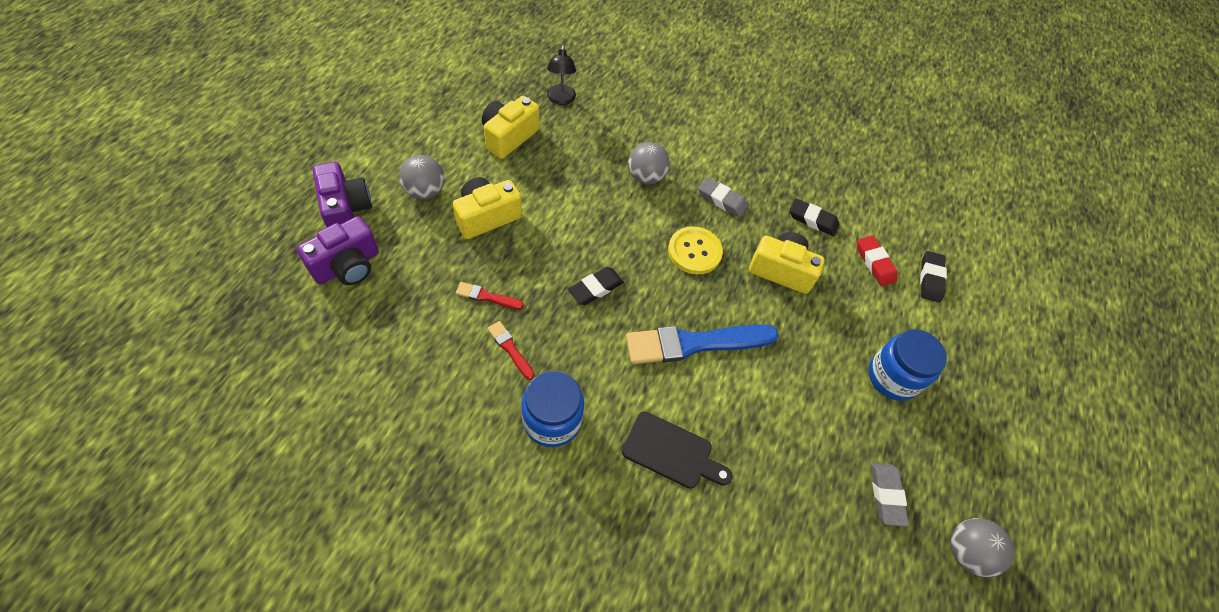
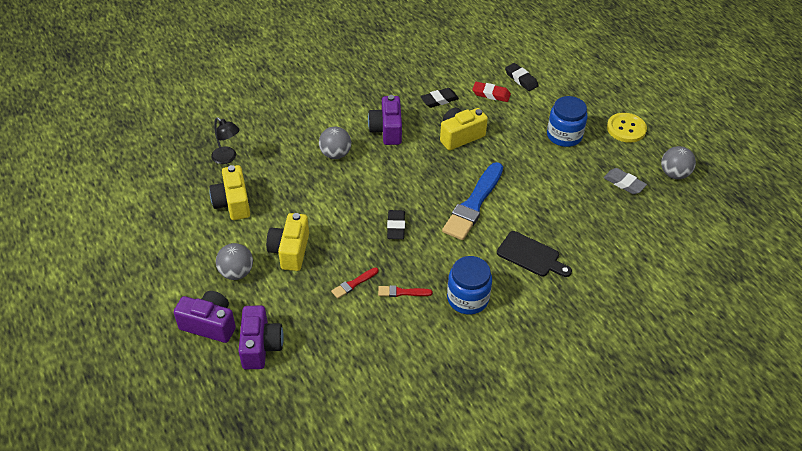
camera: 45 degrees left, 10 degrees down
black cutting board [622,411,732,489] -> black cutting board turned 60 degrees clockwise [497,231,572,277]
yellow button [668,226,723,275] -> yellow button moved to [607,113,647,143]
grey eraser [698,177,748,217] -> purple camera [368,95,402,145]

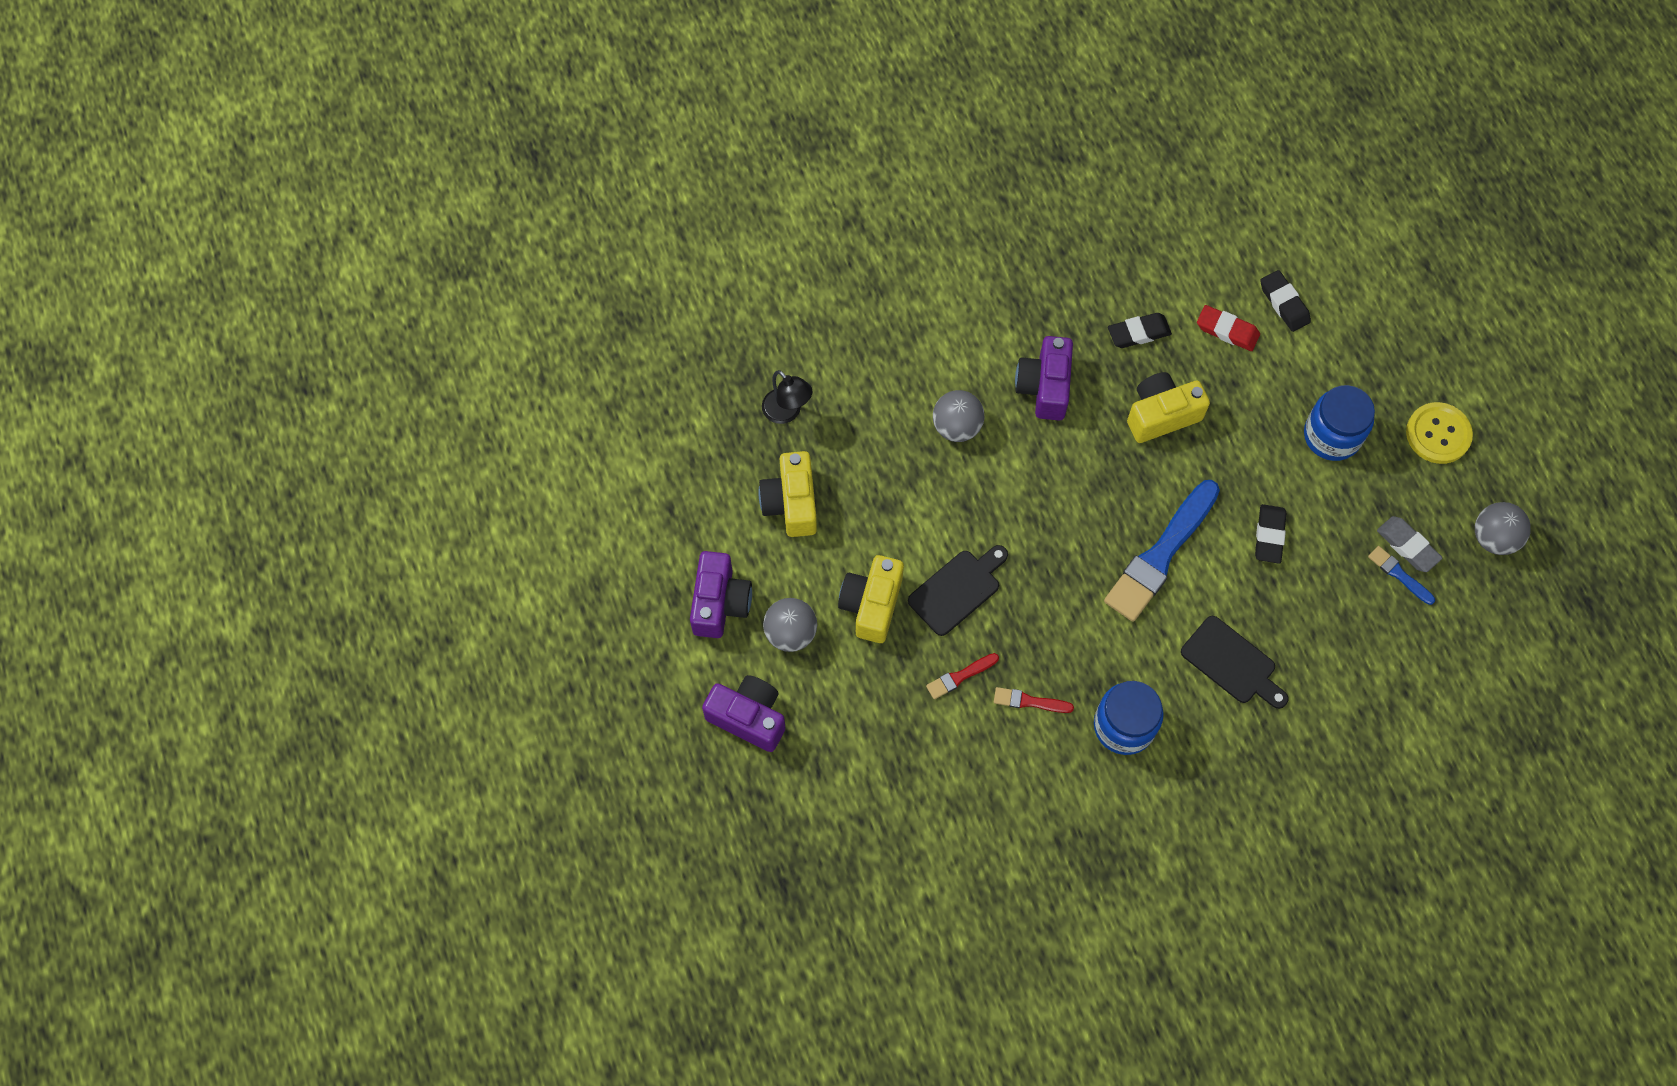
camera: 10 degrees right, 20 degrees up
purple camera [238,306,284,369] -> purple camera moved to [690,551,752,638]
black eraser [387,210,405,239] -> black eraser moved to [1255,504,1286,564]
none -> black cutting board [908,545,1008,636]
none -> blue brush [1368,546,1435,605]

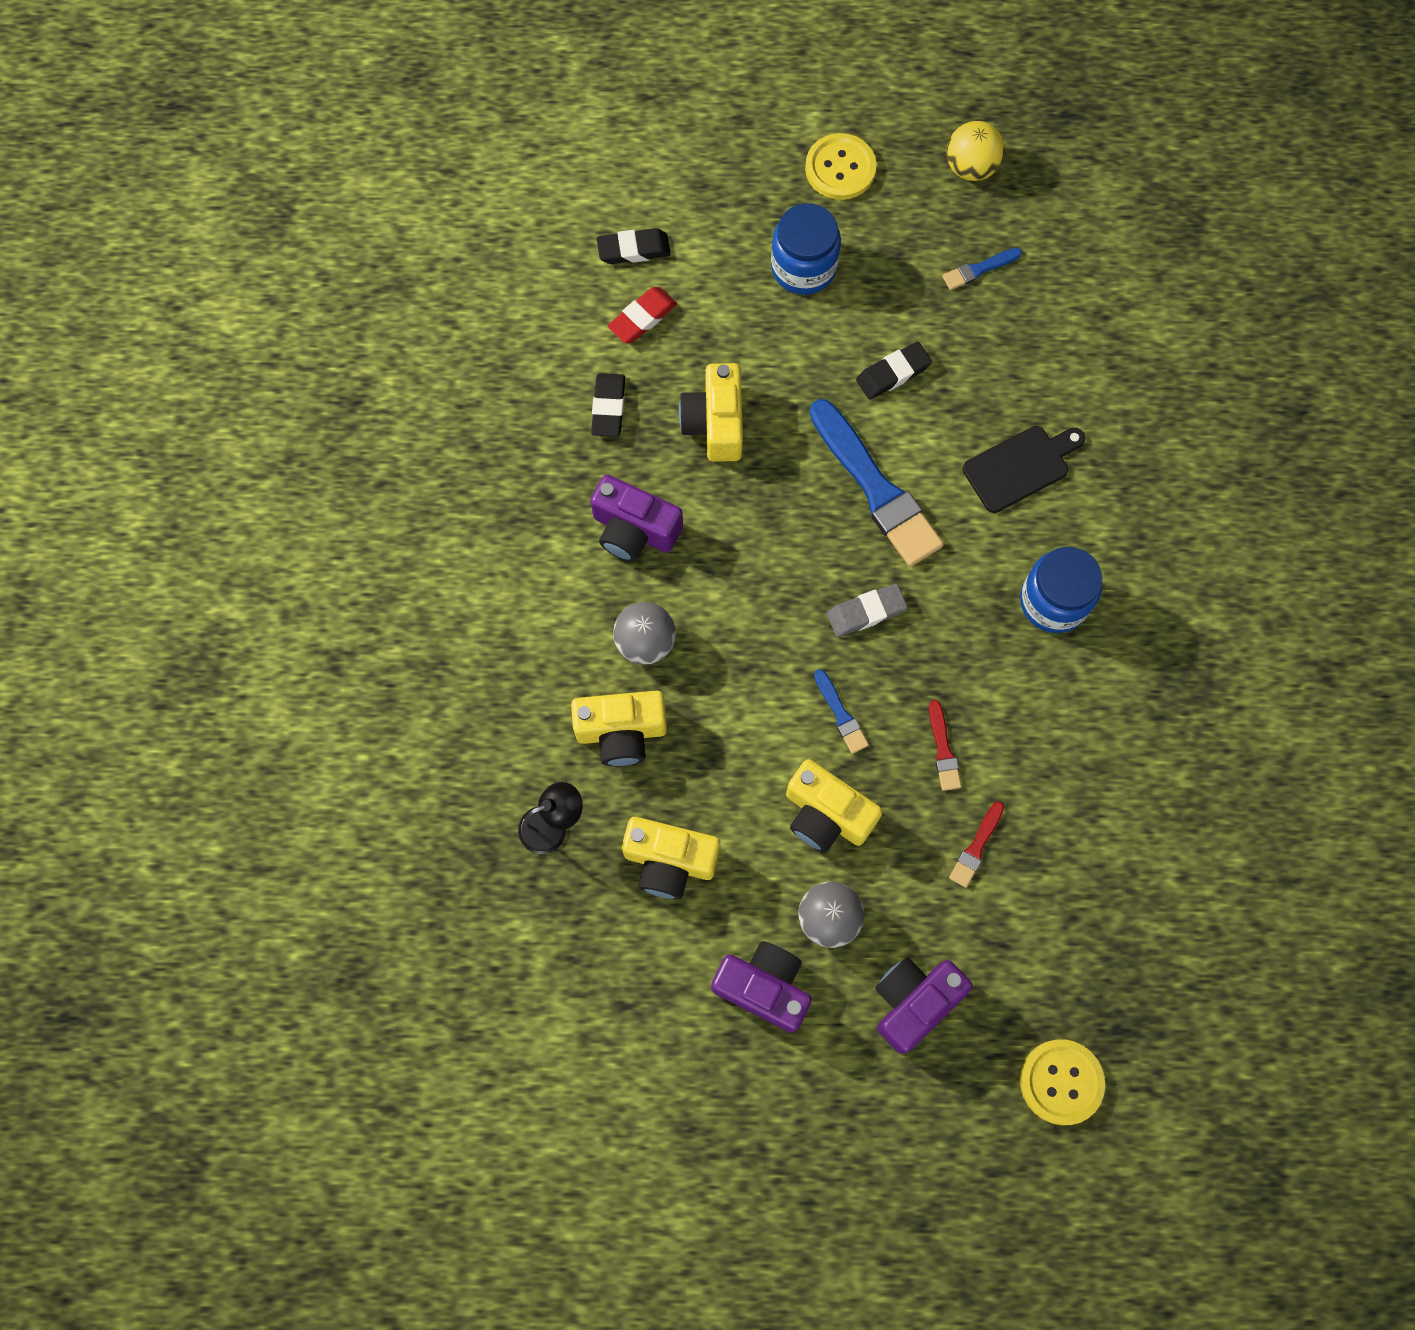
camera: 70 degrees left, 5 degrees up
black cutting board [908,545,1008,636] -> blue brush [814,669,869,754]
red brush [994,687,1074,713] -> red brush moved to [949,801,1004,888]
black eraser [1255,504,1286,564] -> black eraser turned 60 degrees counterclockwise [856,342,932,400]
grey eraser [1377,516,1443,572] -> grey eraser moved to [827,584,907,637]
grey ball [1475,502,1531,555] -> yellow ball [947,121,1005,181]
none -> yellow camera [571,691,667,766]
none -> yellow button [1020,1039,1105,1125]

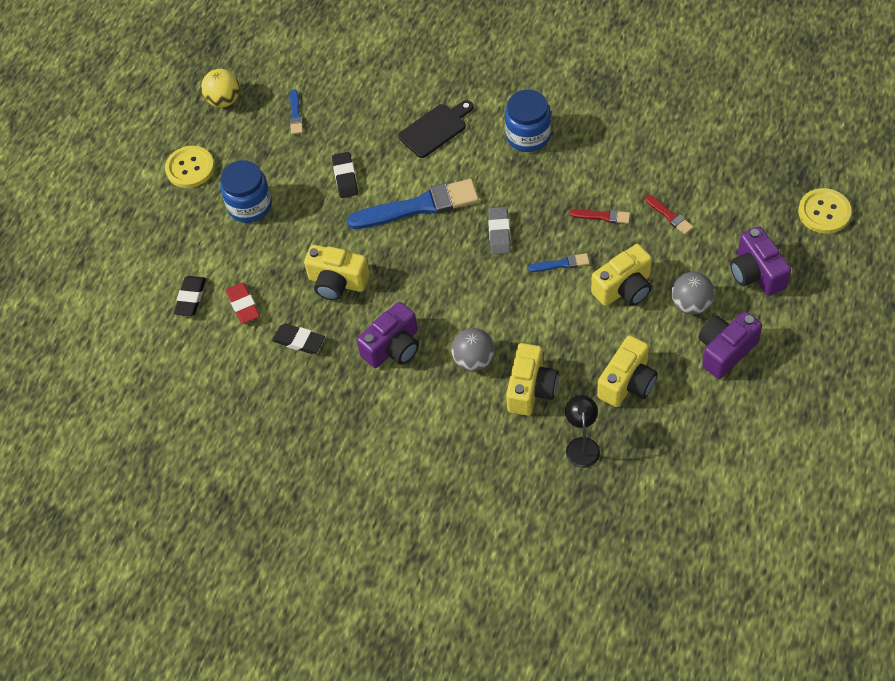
camera: 65 degrees left, 15 degrees down
black cutting board [963,426,1085,513] -> black cutting board turned 60 degrees clockwise [398,100,474,158]

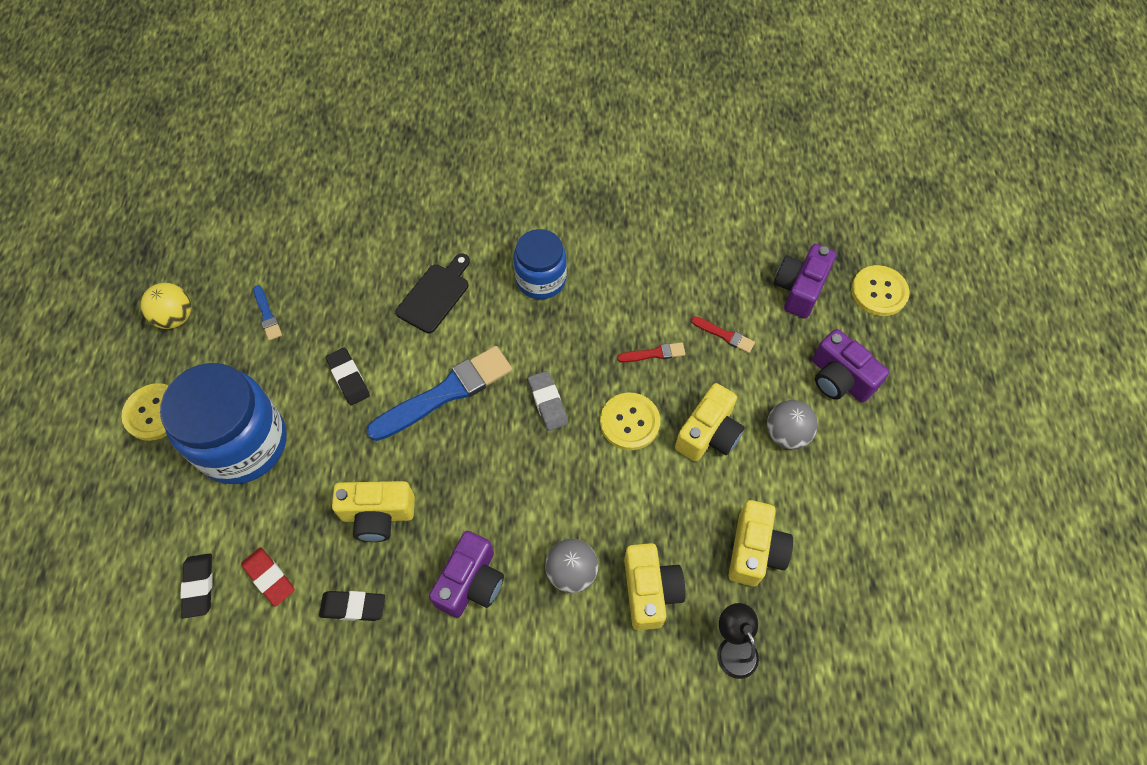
camera: 25 degrees left, 5 degrees up
blue jar [220,160,272,223] -> blue jar [160,363,286,484], size x1.65
blue brush [528,253,590,272] -> yellow button [600,393,660,450]
purple camera [699,311,762,379] -> purple camera moved to [774,244,836,319]

